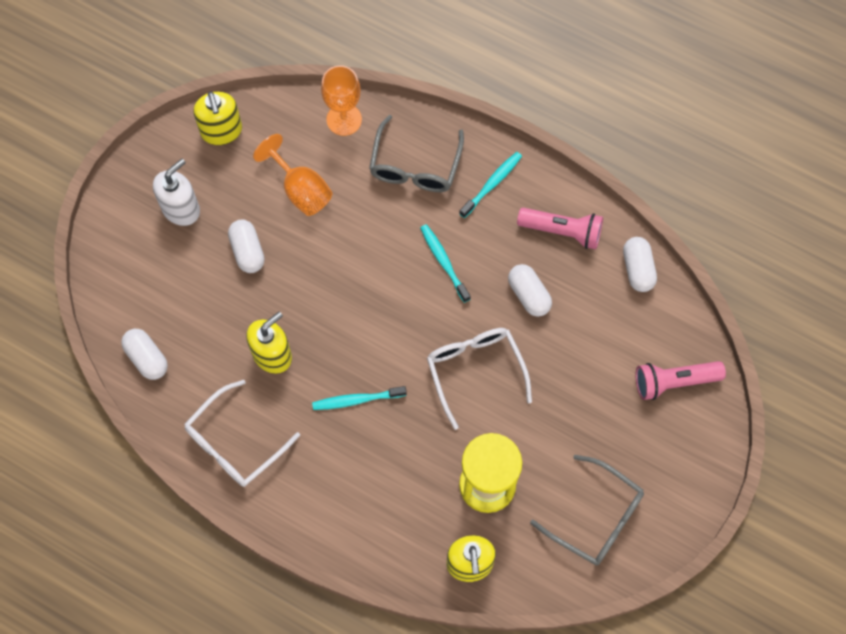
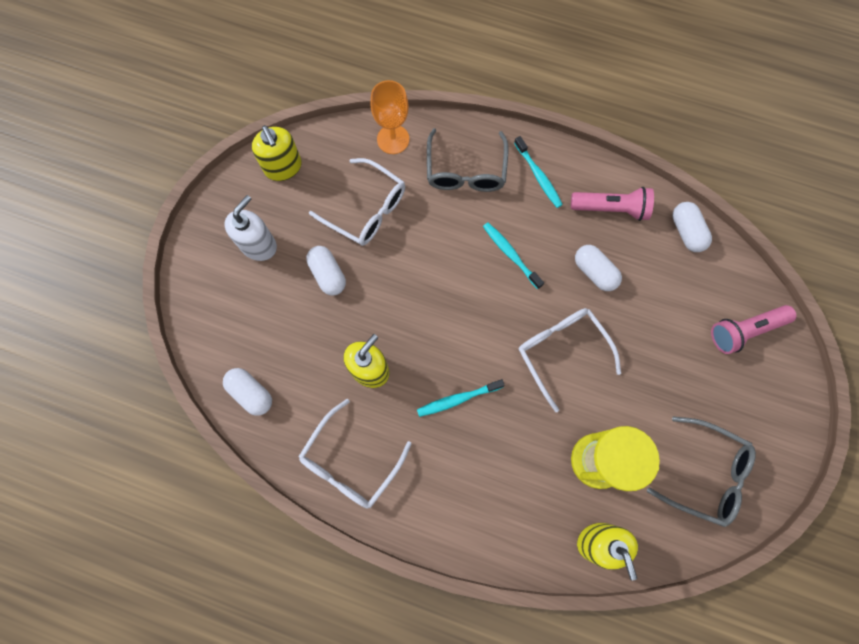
camera: 10 degrees left, 5 degrees up
orange goblet [253,134,333,216] -> white glasses [309,158,405,246]
turquoise toothbrush [459,152,522,218] -> turquoise toothbrush turned 120 degrees clockwise [514,136,563,208]

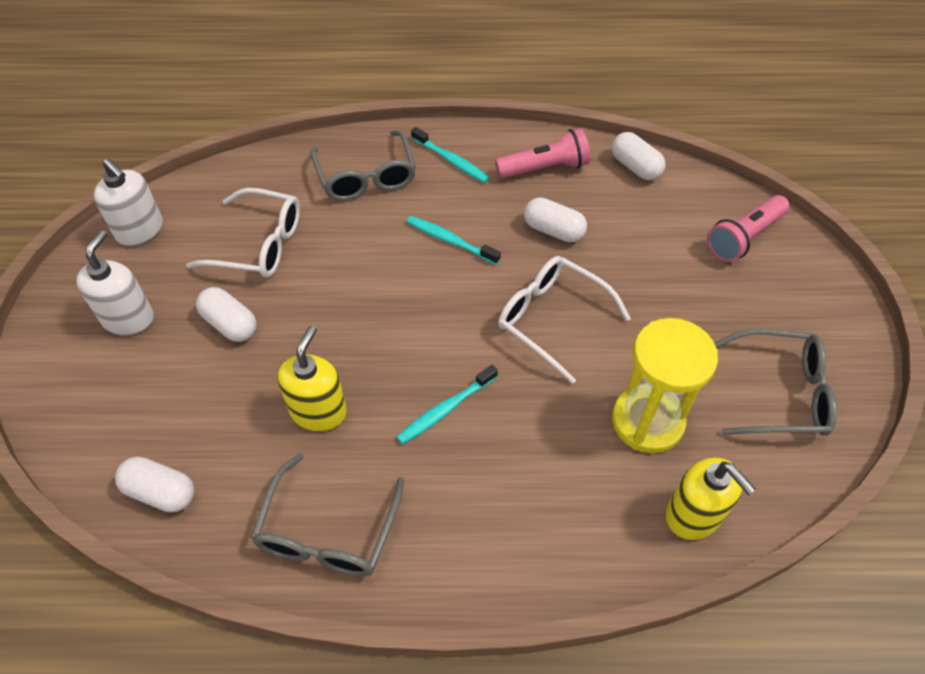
camera: 20 degrees left, 20 degrees down
yellow soap dispenser [252,125,302,181] -> white soap dispenser [94,159,163,246]
white glasses [298,399,412,509] -> grey glasses [251,453,404,577]
orange goblet [370,80,409,154] -> none

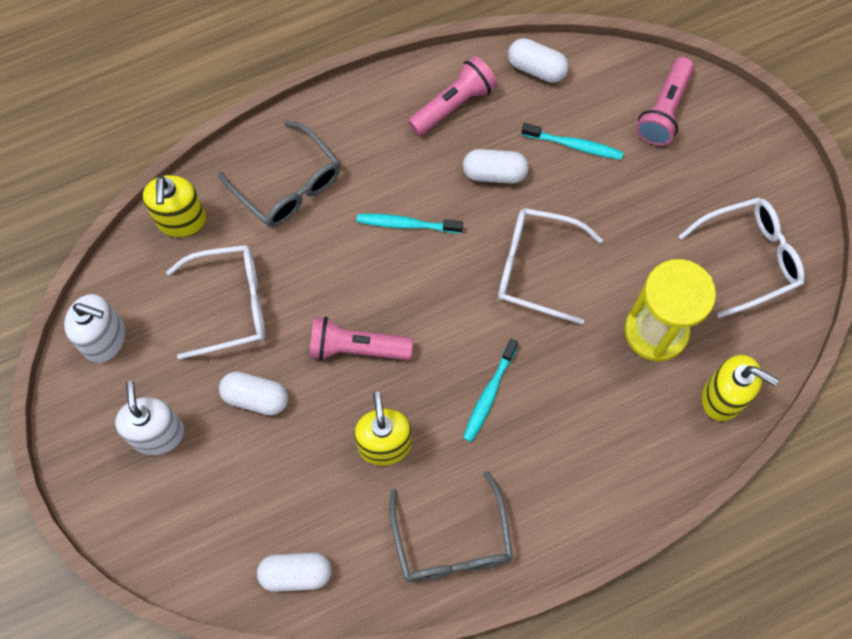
camera: 25 degrees left, 15 degrees up
turquoise toothbrush [411,127,489,183] -> turquoise toothbrush moved to [521,123,624,160]
grey glasses [714,329,837,436] -> white glasses [679,197,805,318]
none -> yellow soap dispenser [143,175,206,237]
none -> pink flashlight [309,317,413,360]

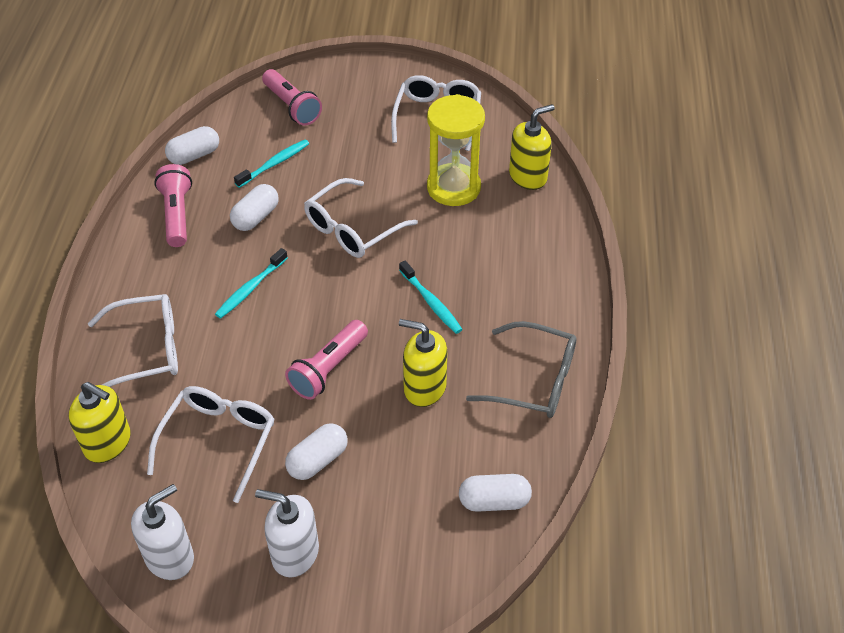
camera: 60 degrees left, 20 degrees down
grey glasses [218,120,341,227] -> white glasses [88,294,178,387]
white capsule [257,553,332,592] -> white capsule turned 60 degrees clockwise [459,474,532,512]

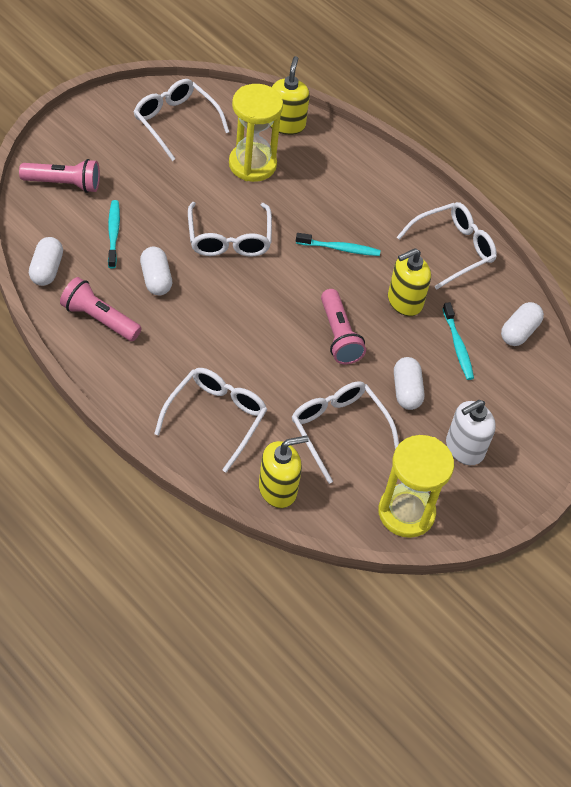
camera: 55 degrees left, 5 degrees up
white soap dispenser [131,484,194,580] -> yellow hourglass [378,435,454,538]
turquoise toothbrush [215,248,288,319] -> turquoise toothbrush moved to [442,302,474,380]
grey glasses [466,321,577,418] -> white glasses [397,202,497,290]

